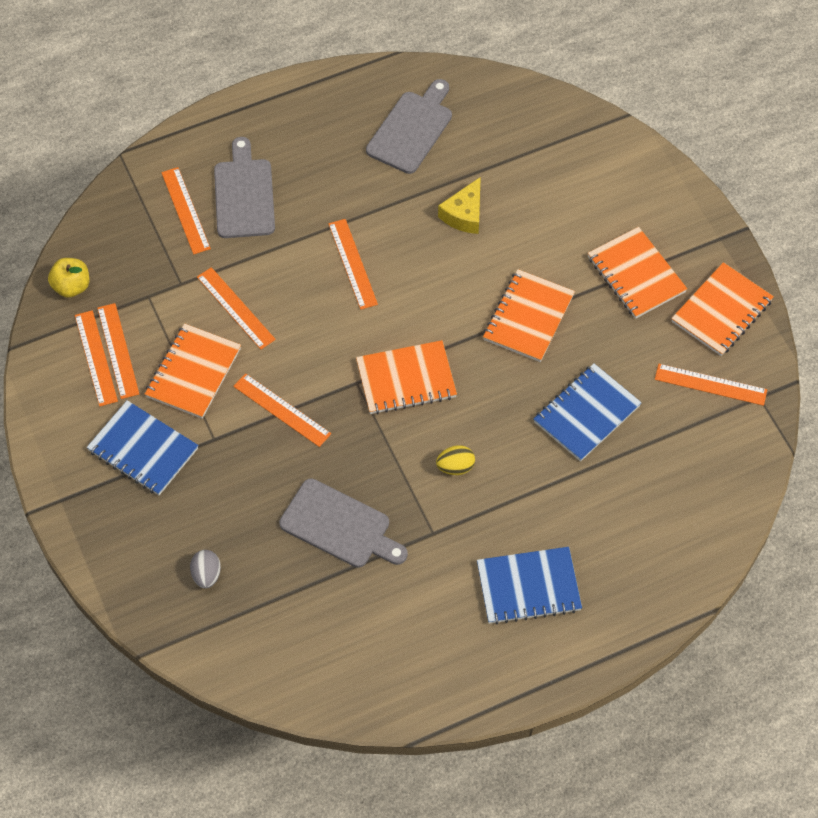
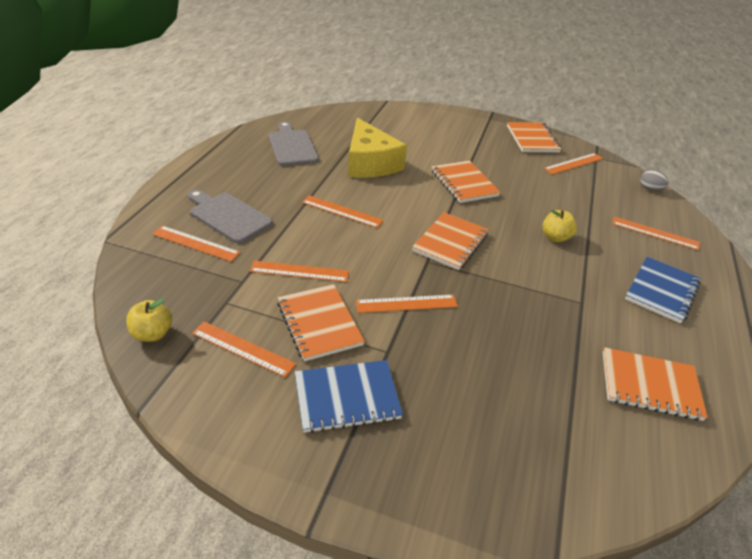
camera: 50 degrees left, 20 degrees down
orange ruler [75,310,118,406] -> orange ruler moved to [612,216,700,250]
grey egg [190,550,221,588] -> grey egg moved to [640,170,669,191]
grey cutting board [279,478,408,568] -> none
yellow egg [436,445,475,475] -> none
yellow cheese [438,177,481,234] -> yellow cheese [348,118,407,178], size x1.83
blue notebook [534,363,642,462] -> none
orange notebook [588,227,687,319] -> orange notebook moved to [603,347,708,421]
none -> yellow apple [542,210,577,242]

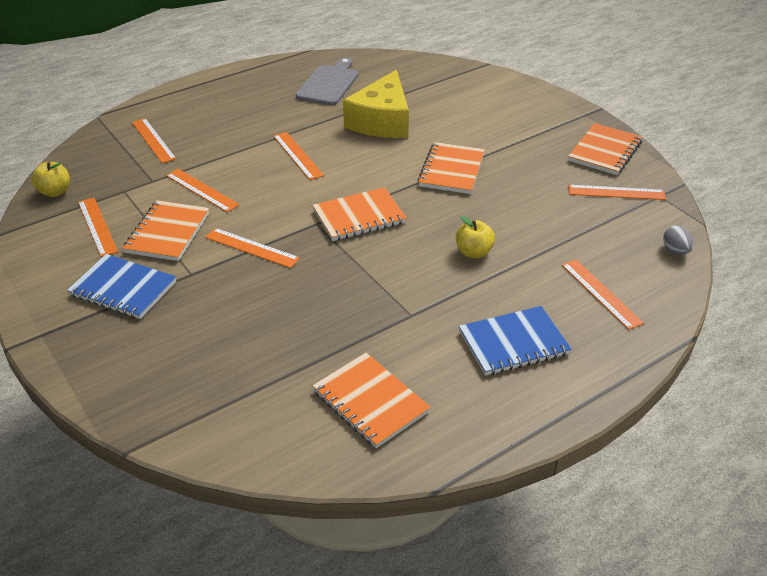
camera: 40 degrees right, 0 degrees up
grey cutting board [188,190,273,243] -> none

